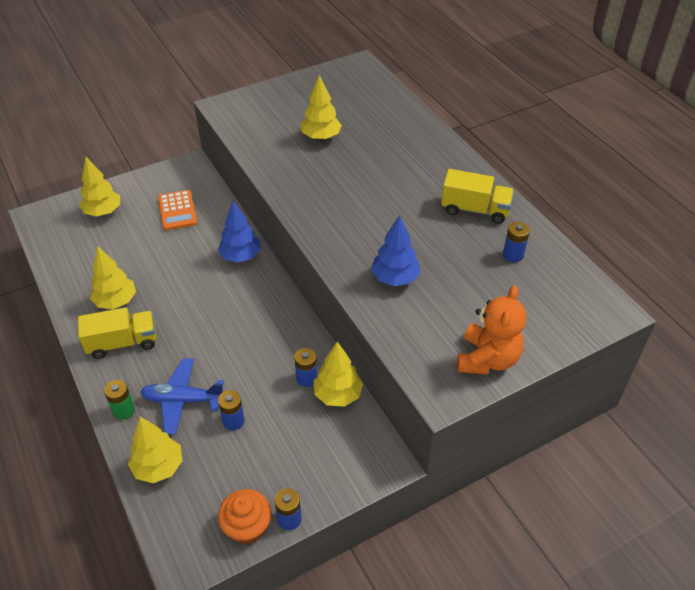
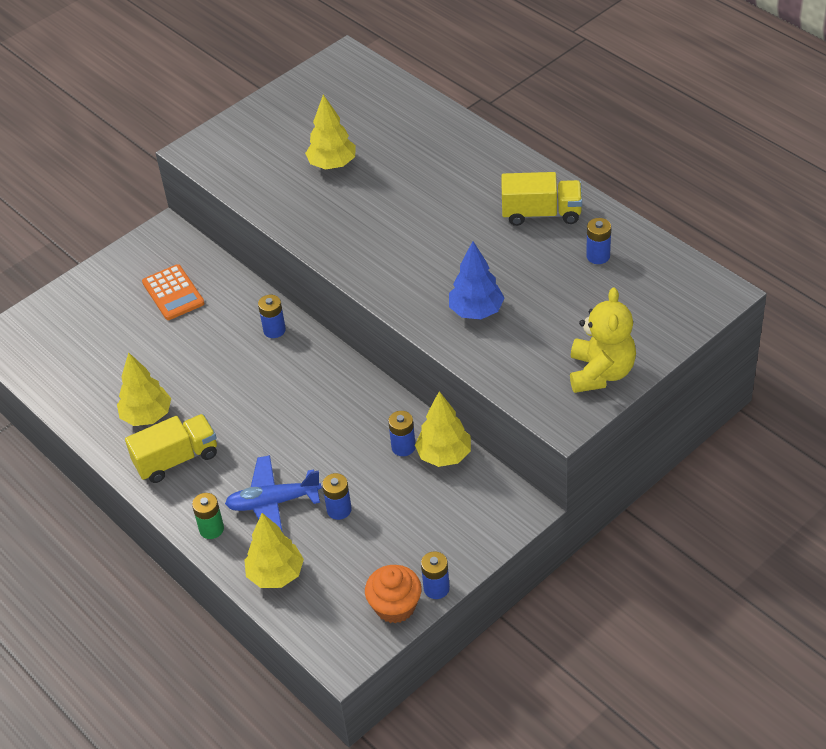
camera: 10 degrees left, 0 degrees up
yellow tree [79,157,120,216] -> none
blue tree [218,201,261,263] -> blue battery [258,295,286,338]
orange teddy bear [457,285,526,374] -> yellow teddy bear [570,287,636,393]

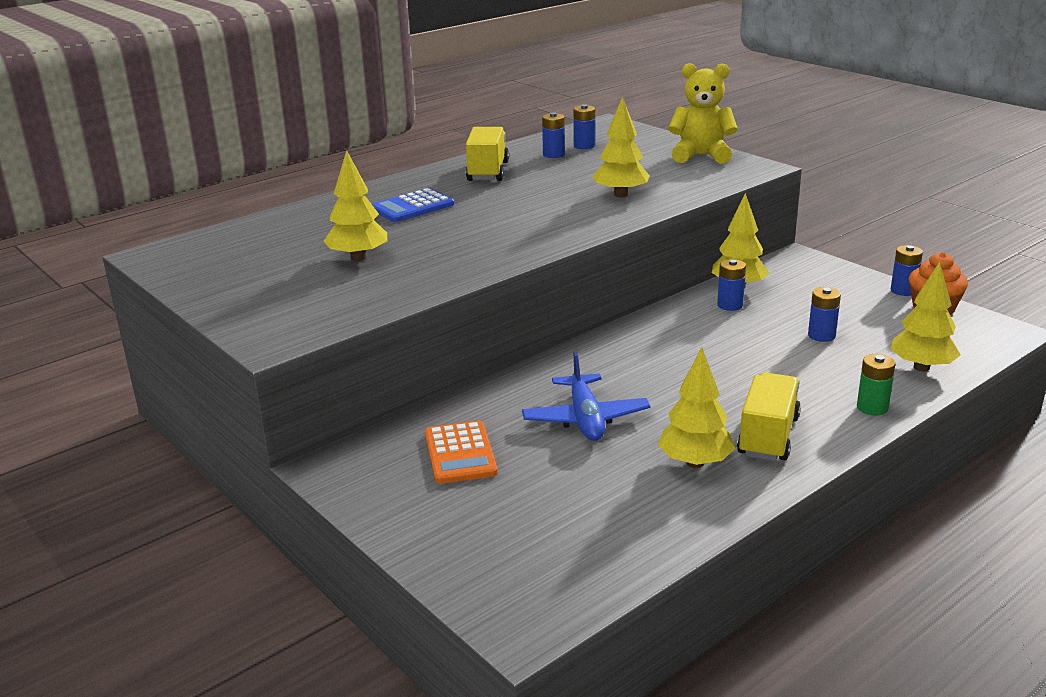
camera: 90 degrees left, 20 degrees down
yellow truck [125,414,217,483] -> yellow truck turned 45 degrees clockwise [737,372,801,461]
orange calculator [142,264,205,320] -> orange calculator turned 105 degrees clockwise [425,421,498,484]
blue plane [225,455,322,533] -> blue plane moved to [522,351,650,441]
blue battery [258,295,286,338] -> blue battery moved to [573,104,595,149]
blue tree [449,241,505,319] -> yellow tree [593,97,650,197]
none -> blue calculator [372,188,454,222]

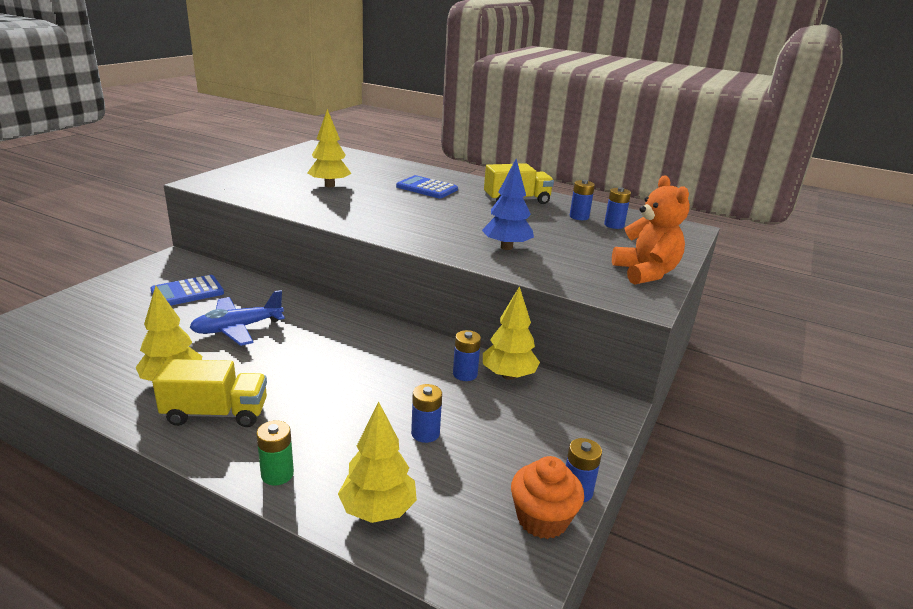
camera: 65 degrees right, 0 degrees up
orange calculator [425,421,498,484] -> blue calculator [150,275,224,305]
yellow tree [593,97,650,197] -> blue tree [482,159,534,250]
yellow teddy bear [668,63,738,164] -> orange teddy bear [612,176,690,285]

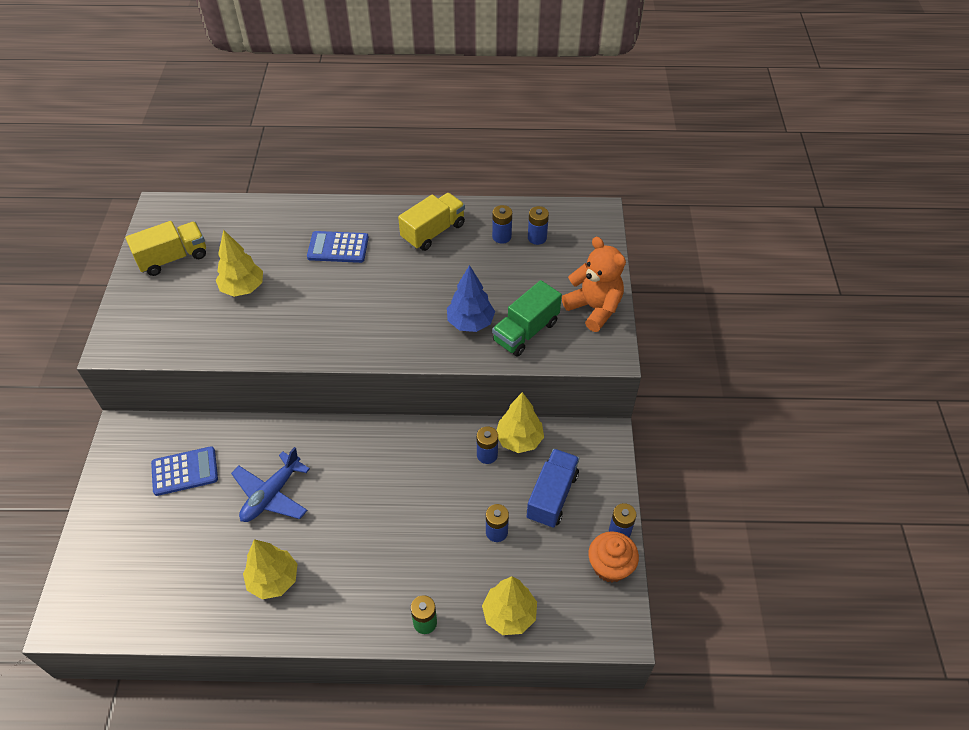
camera: 25 degrees left, 25 degrees up
blue calculator [150,275,224,305] -> blue calculator turned 135 degrees counterclockwise [151,446,218,496]
yellow truck [152,359,267,427] -> yellow truck moved to [125,221,206,276]
none -> green truck [492,280,562,357]
none -> blue truck [527,449,579,528]

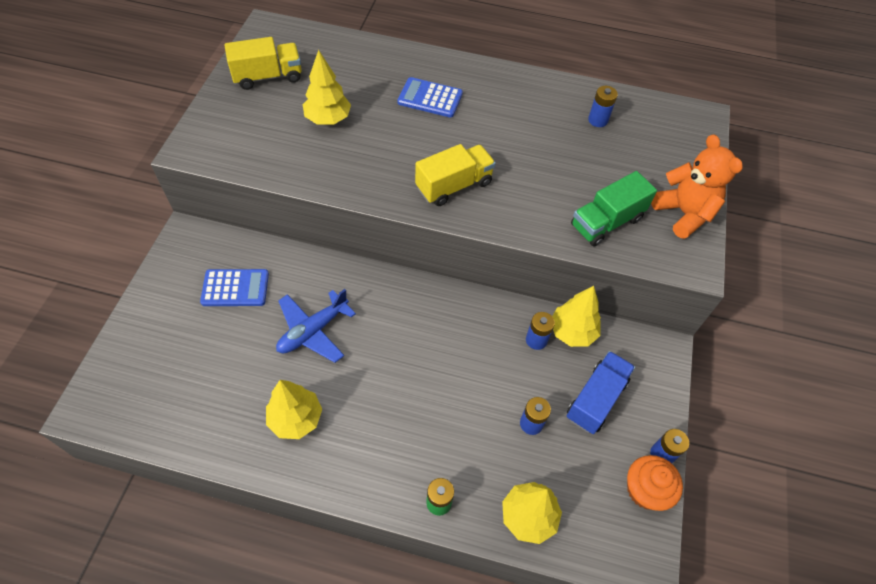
camera: 10 degrees right, 5 degrees up
yellow truck [398,193,465,251] -> yellow truck moved to [415,144,496,206]
blue tree [447,265,495,332] -> none
blue battery [528,206,549,245] -> none

